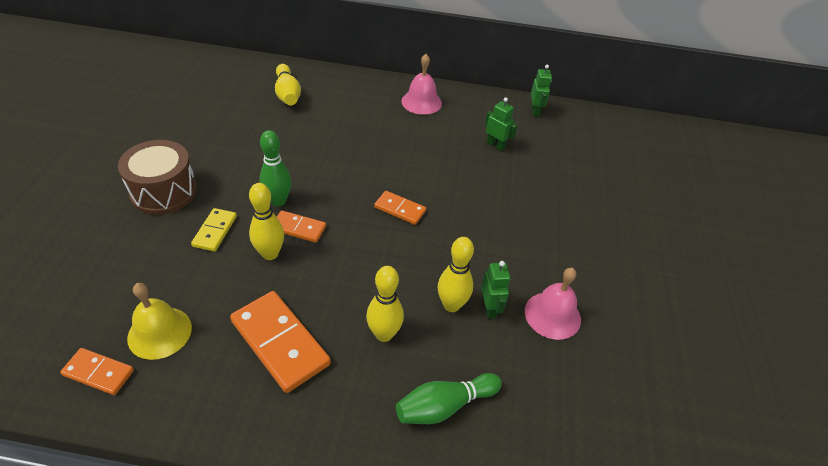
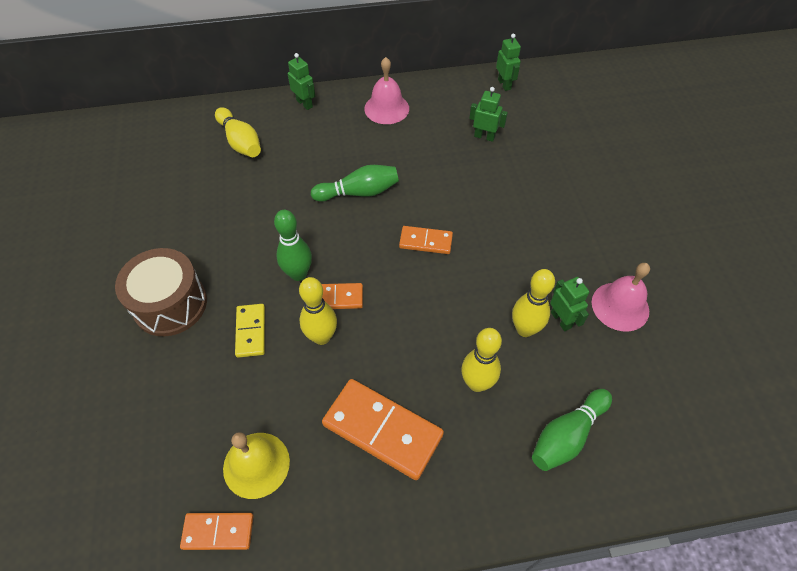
camera: 15 degrees left, 10 degrees up
none -> green robot [288,53,315,110]
none -> green bowling pin [311,165,399,202]

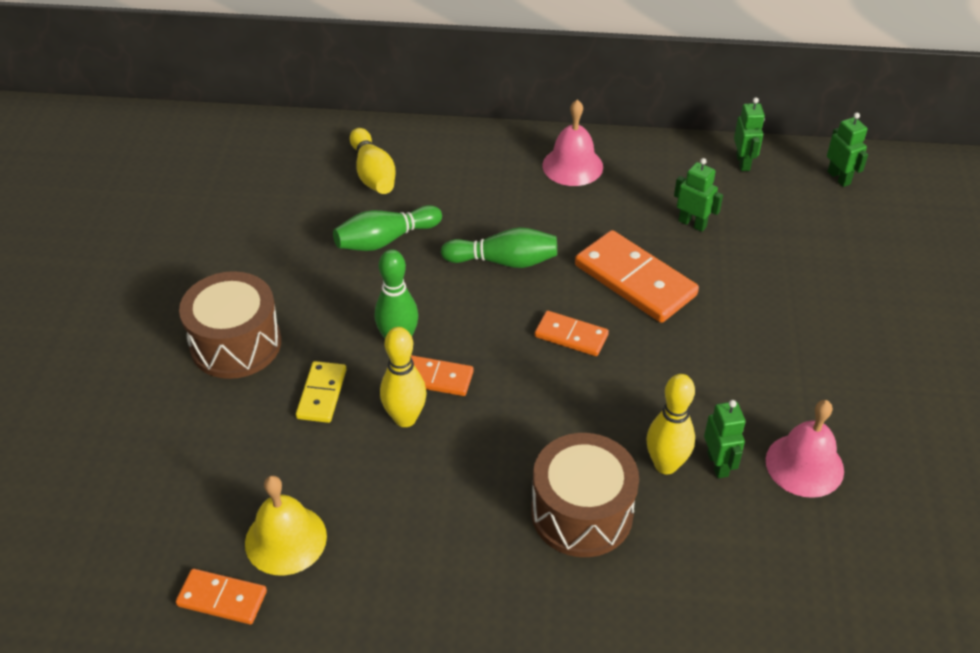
camera: 15 degrees right, 10 degrees down
green robot [288,53,315,110] -> green robot moved to [827,113,868,187]
orange domino [322,379,444,480] -> orange domino moved to [575,230,699,323]
yellow bowling pin [461,328,502,392] -> brown drum [531,433,639,557]
green bowling pin [532,389,612,471] -> green bowling pin moved to [333,205,442,251]

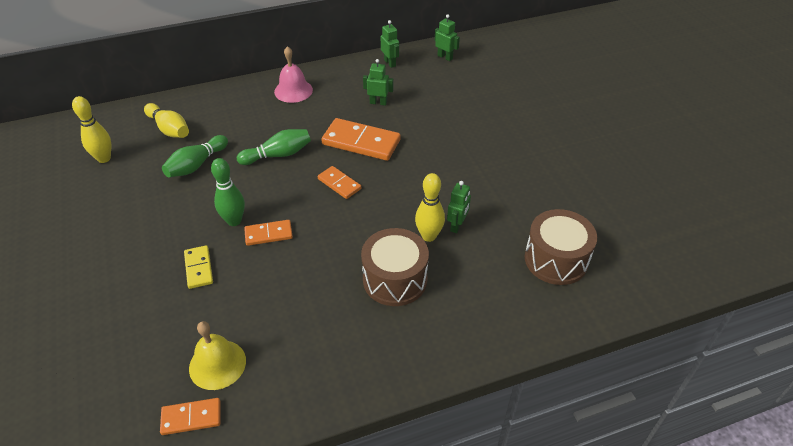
camera: 25 degrees left, 0 degrees up
brown drum [179,271,281,379] -> brown drum moved to [525,209,597,285]
yellow bowling pin [380,327,427,427] -> yellow bowling pin moved to [72,96,111,163]
orange domino [535,311,609,356] -> orange domino turned 45 degrees clockwise [318,166,361,199]
green robot [704,400,745,478] -> green robot turned 60 degrees clockwise [447,181,471,233]
pink bell [766,400,844,498] -> none

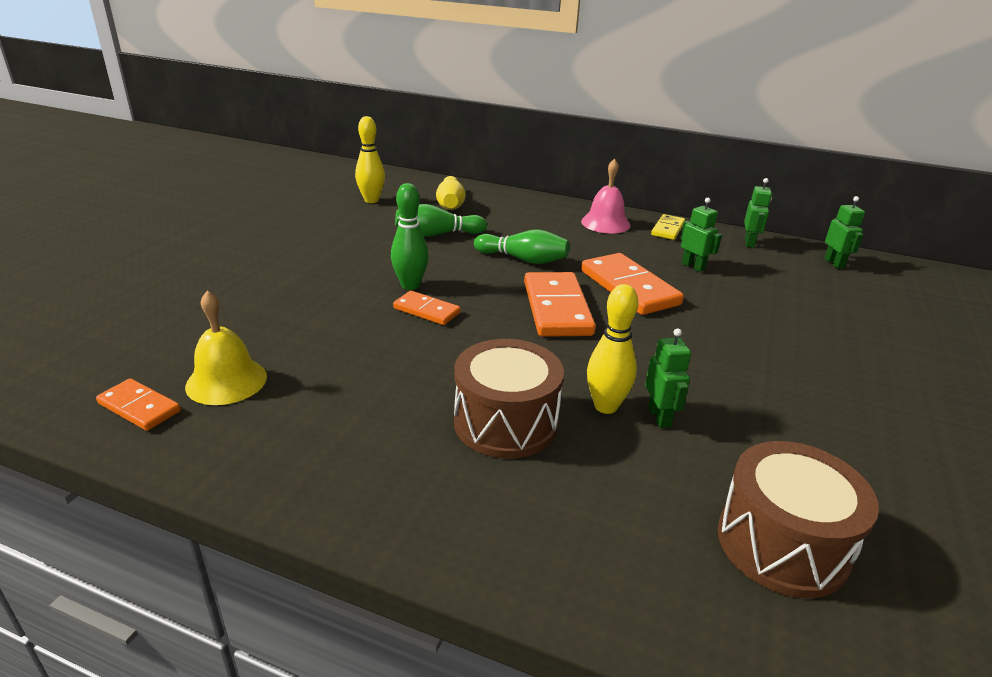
camera: 40 degrees right, 15 degrees down
yellow domino [184,245,213,289] -> yellow domino moved to [651,214,685,240]
orange domino [318,166,361,199] -> orange domino [524,272,596,337], size x1.79
green robot [447,181,471,233] -> green robot turned 75 degrees counterclockwise [645,328,691,428]

